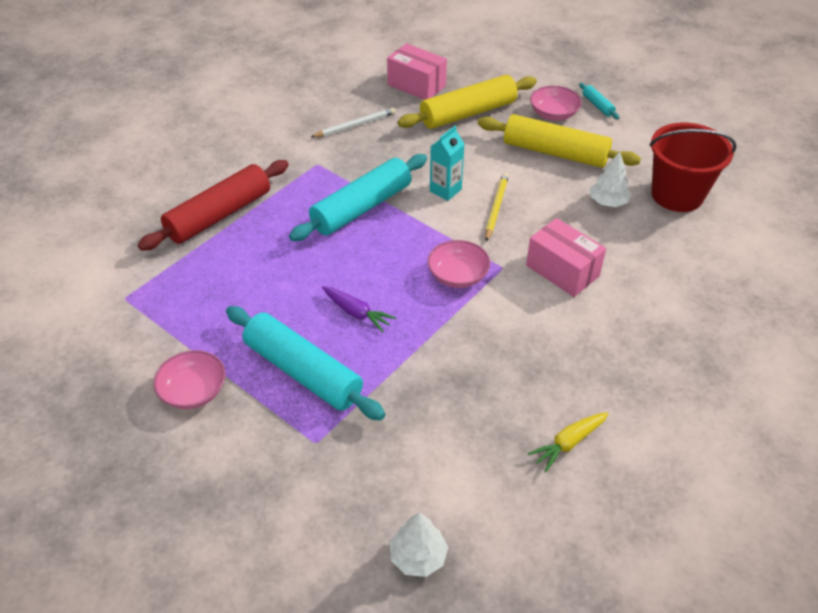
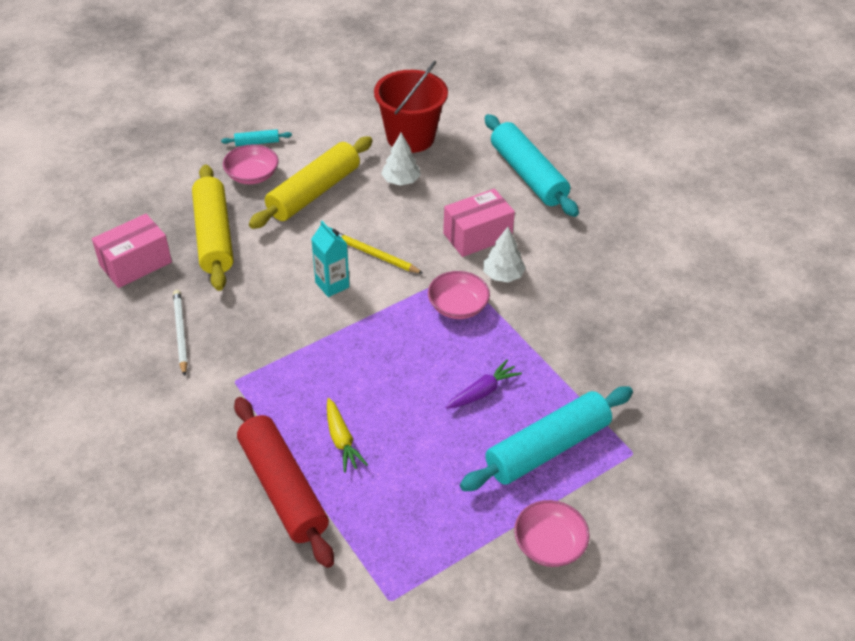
camera: 75 degrees left, 0 degrees up
turquoise rolling pin [289,154,427,241] -> turquoise rolling pin moved to [485,114,579,217]
white tree [390,513,448,577] -> white tree moved to [483,227,526,282]
yellow carrot [528,412,609,472] -> yellow carrot moved to [327,398,368,473]

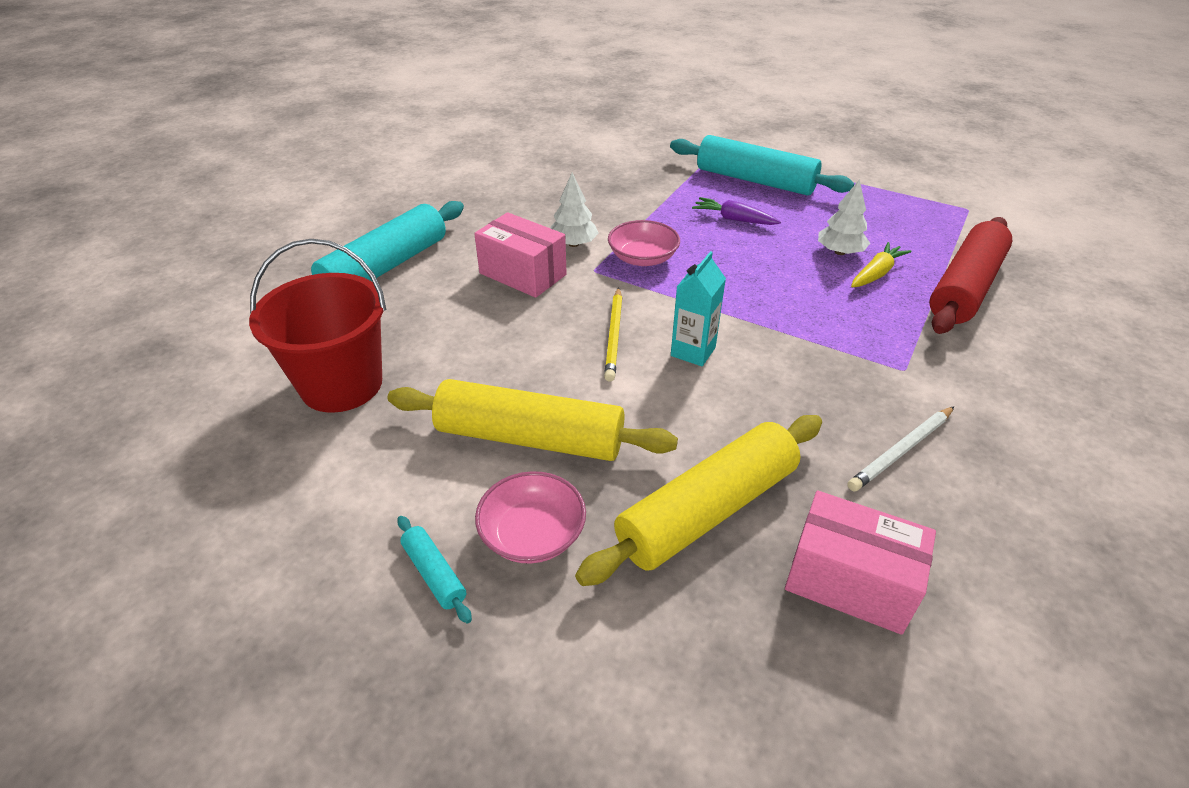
camera: 115 degrees left, 5 degrees down
white tree [381,133,421,186] -> white tree moved to [818,179,870,255]
pink bowl [514,500,590,567] -> none

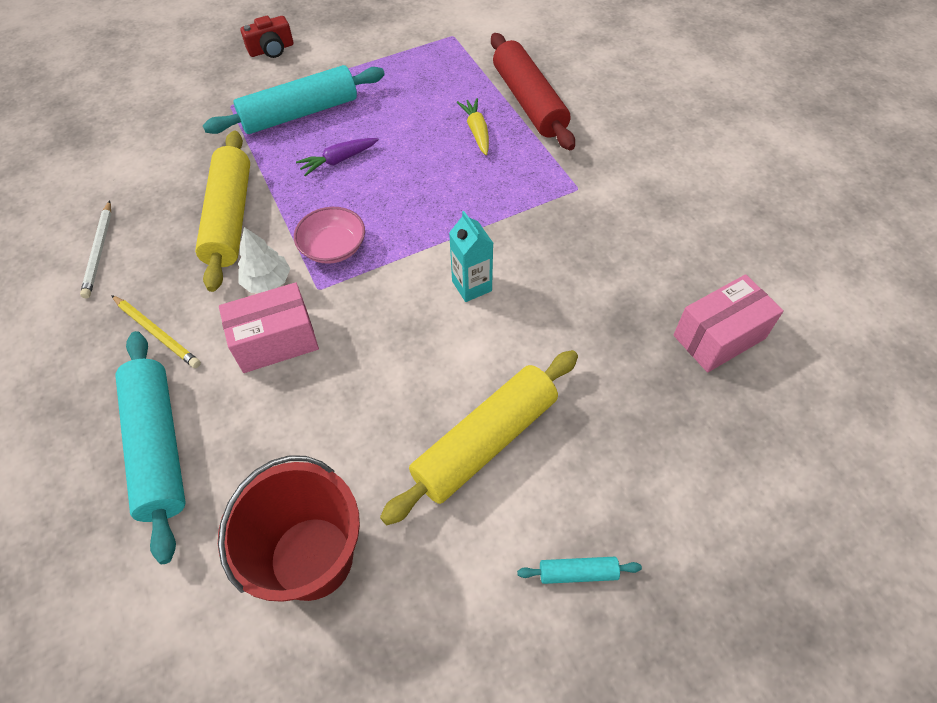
camera: 55 degrees left, 15 degrees up
pink bowl [475,471,586,563] -> none
yellow rolling pin [575,415,822,586] -> yellow rolling pin moved to [195,131,250,292]
yellow pencil [604,287,623,382] -> yellow pencil moved to [111,295,201,368]
white tree [818,179,870,255] -> none
white pencil [847,406,954,491] -> white pencil moved to [80,200,111,298]
none -> red camera [240,16,293,58]

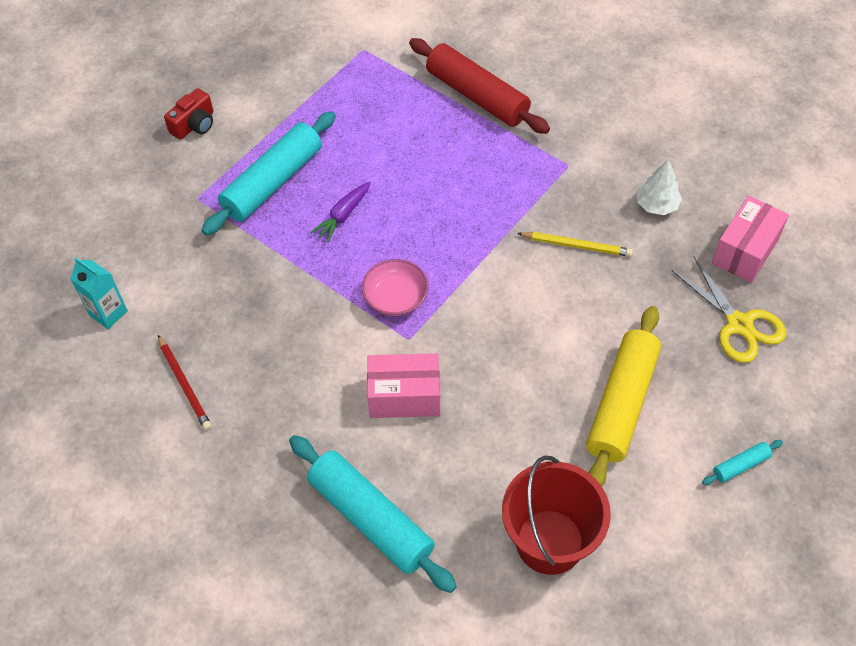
camera: 25 degrees left, 0 degrees up
white pencil [80,200,111,298] -> red pencil [158,335,212,431]
yellow pencil [111,295,201,368] -> yellow pencil moved to [517,232,633,257]
yellow rolling pin [195,131,250,292] -> none
pink box [219,282,319,373] -> pink box turned 45 degrees clockwise [367,353,440,418]
white tree [238,227,290,293] -> white tree moved to [637,159,682,215]
turquoise carton [449,211,493,302] -> turquoise carton moved to [70,257,128,329]
yellow carrot [457,98,489,155] -> none
none -> yellow scissors [672,257,786,363]

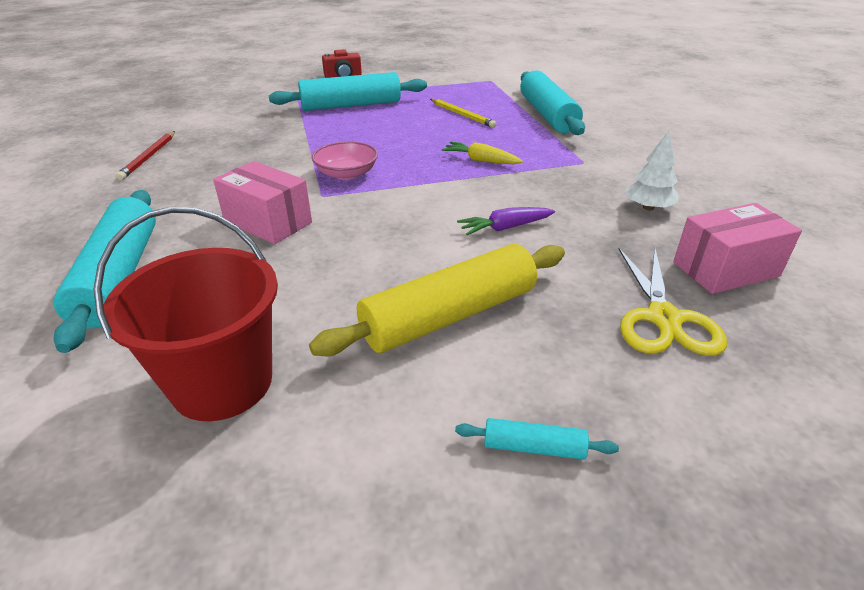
camera: 35 degrees right, 20 degrees down
turquoise carton [70,257,128,329] -> none
purple carrot [310,182,371,243] -> purple carrot moved to [457,207,555,235]
red rolling pin [409,38,550,134] -> turquoise rolling pin [520,70,585,135]
yellow pencil [517,232,633,257] -> yellow pencil moved to [430,99,497,128]
none -> yellow carrot [442,142,523,164]

